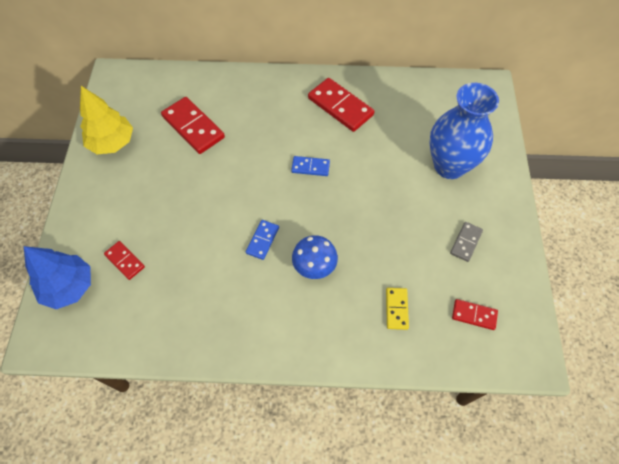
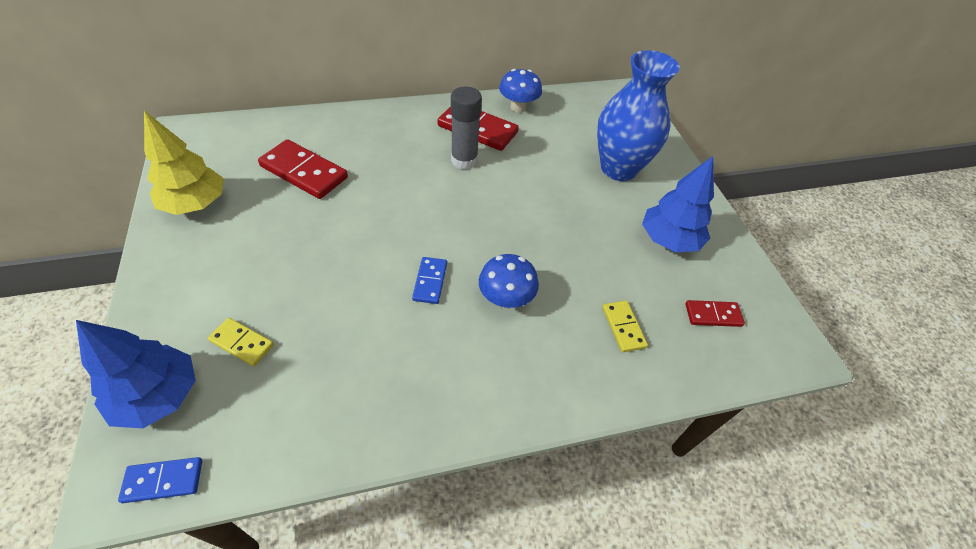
camera: 20 degrees left, 10 degrees down
red domino [104,241,145,280] -> yellow domino [208,318,274,366]
blue domino [291,156,330,176] -> blue domino moved to [118,457,202,503]
grey domino [450,222,483,262] -> blue tree [642,156,714,252]
none -> grey glue stick [451,87,482,169]
none -> blue mushroom [499,69,542,113]

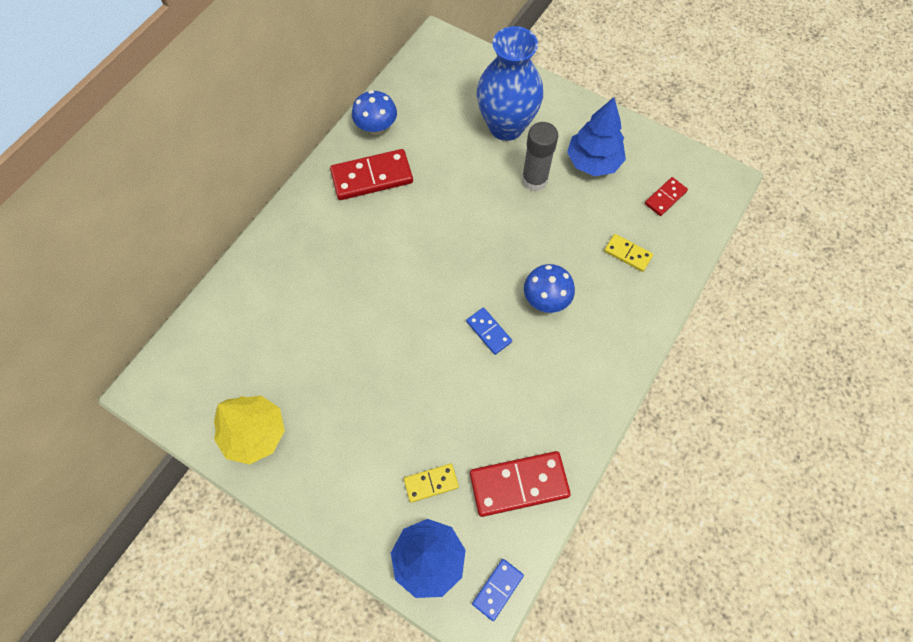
camera: 40 degrees left, 15 degrees up
red domino [258,139,348,199] -> red domino moved to [470,451,571,517]
grey glue stick [451,87,482,169] -> grey glue stick moved to [522,122,558,191]

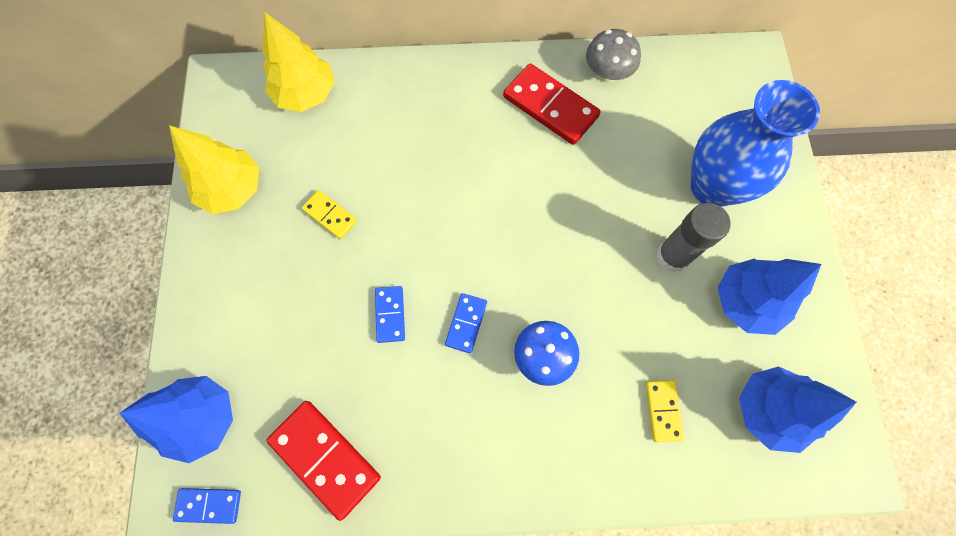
camera: 55 degrees right, 5 degrees up
blue mushroom [352,90,397,135] -> grey mushroom [586,29,641,83]
yellow domino [404,464,459,503] -> yellow domino moved to [302,190,357,239]
red domino [645,177,688,216] -> blue tree [739,366,857,453]
none -> yellow tree [263,12,335,112]
none -> blue domino [375,286,405,343]

